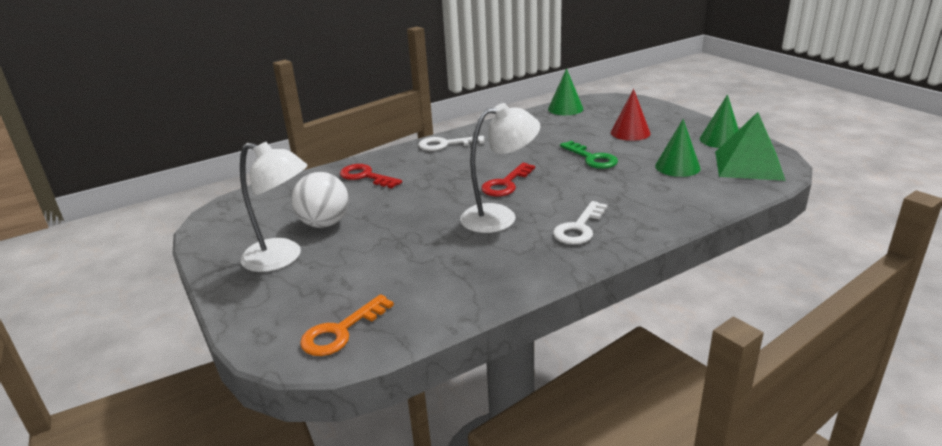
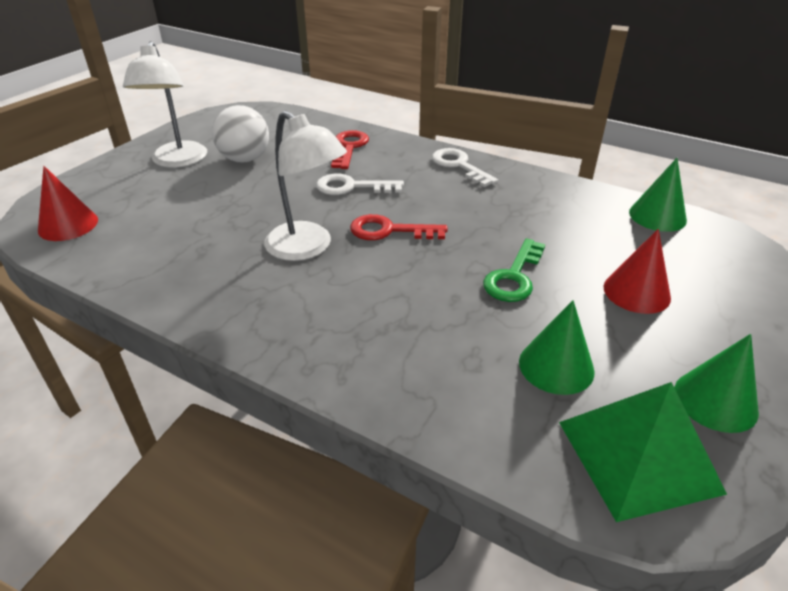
camera: 60 degrees right, 10 degrees up
orange key [300,294,394,356] -> red cone [38,166,98,241]
white key [553,201,607,245] -> white key moved to [316,174,404,195]

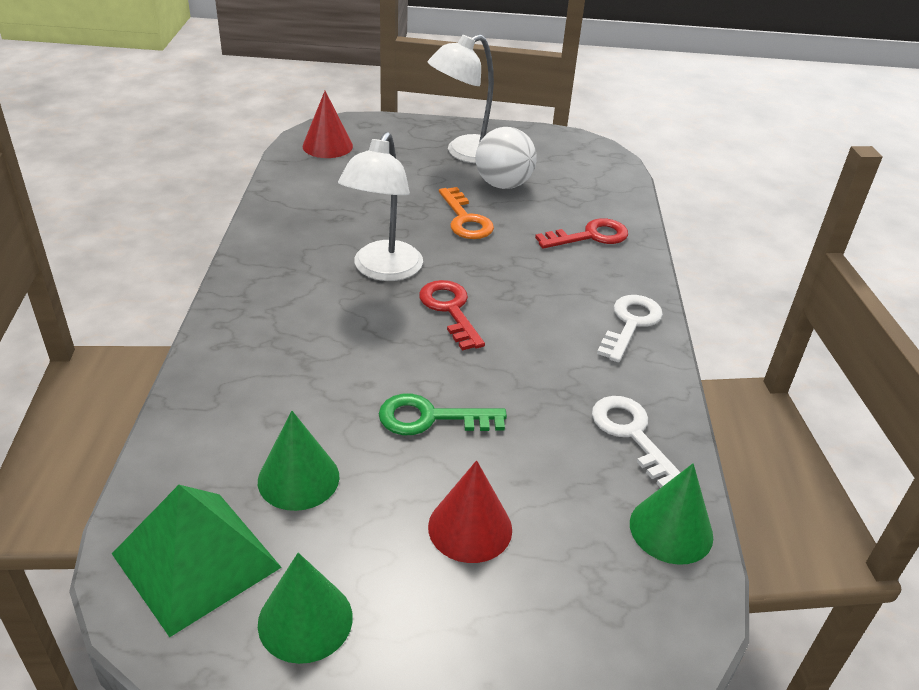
camera: 60 degrees right, 0 degrees up
white key [316,174,404,195] -> white key moved to [592,396,681,488]
none -> orange key [439,187,494,239]

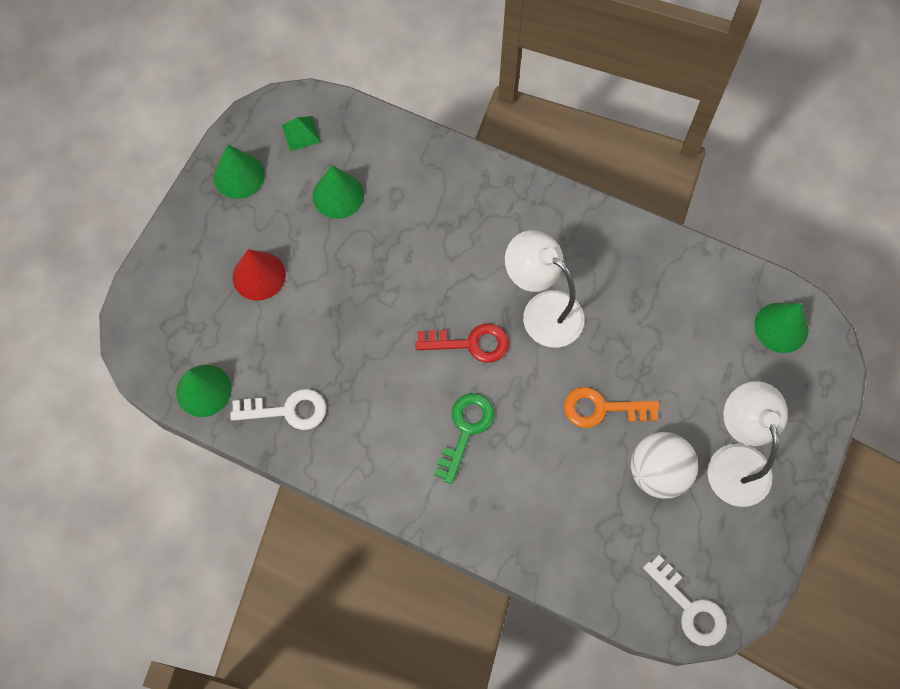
camera: 115 degrees right, 30 degrees up
green pyramid [112,485,282,637] -> green pyramid [282,116,321,151], size x0.46
red cone [303,91,353,158] -> green cone [754,303,809,353]
green key [379,394,507,435] -> green key moved to [434,393,494,484]
red key [535,218,628,249] -> none
white key [597,295,663,362] -> white key moved to [643,555,727,646]

